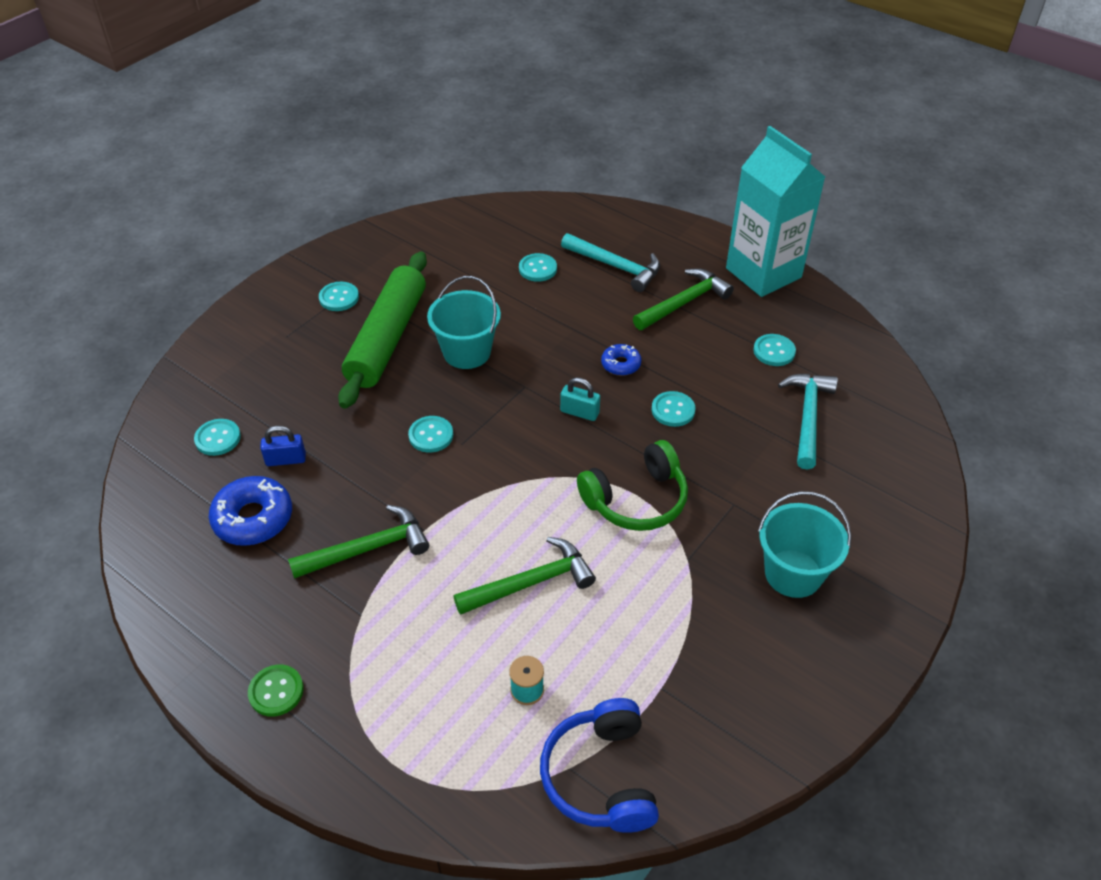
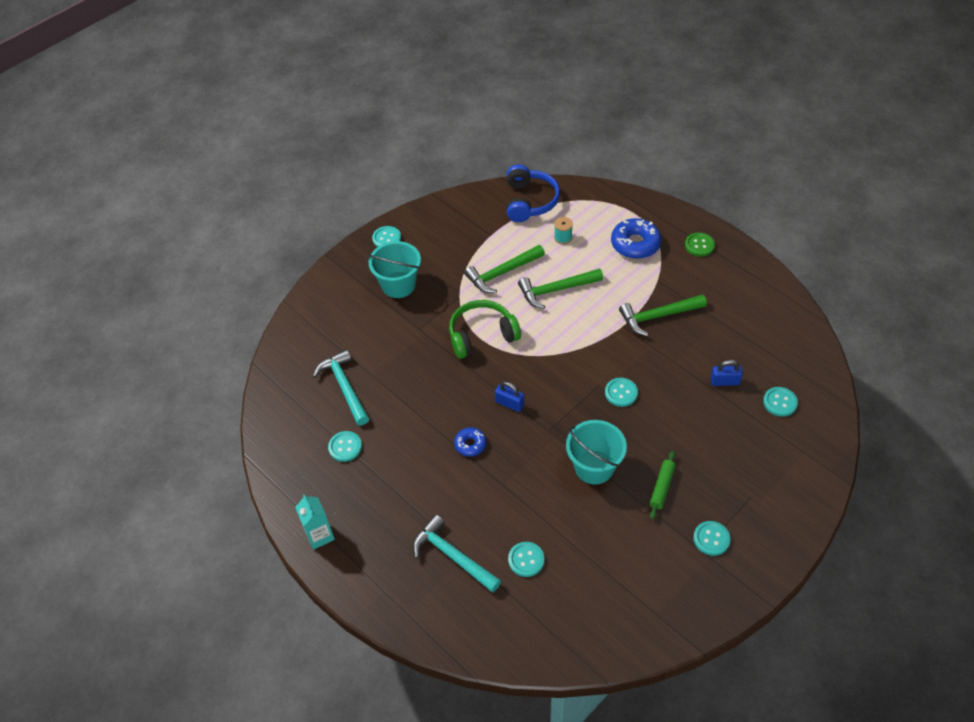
camera: 170 degrees left, 5 degrees up
blue donut [209,476,292,546] -> blue donut moved to [611,218,661,259]
green rolling pin [338,251,427,409] -> green rolling pin [650,451,676,519], size x0.42
turquoise padlock [560,378,600,421] -> blue padlock [495,382,524,412]
green hammer [633,268,734,330] -> green hammer moved to [464,245,545,293]
turquoise button [651,391,695,427] -> turquoise button moved to [372,226,401,247]
turquoise carton [726,126,825,297] -> turquoise carton [295,495,335,550], size x0.47
turquoise hammer [778,374,838,470] -> turquoise hammer turned 135 degrees clockwise [313,349,369,425]

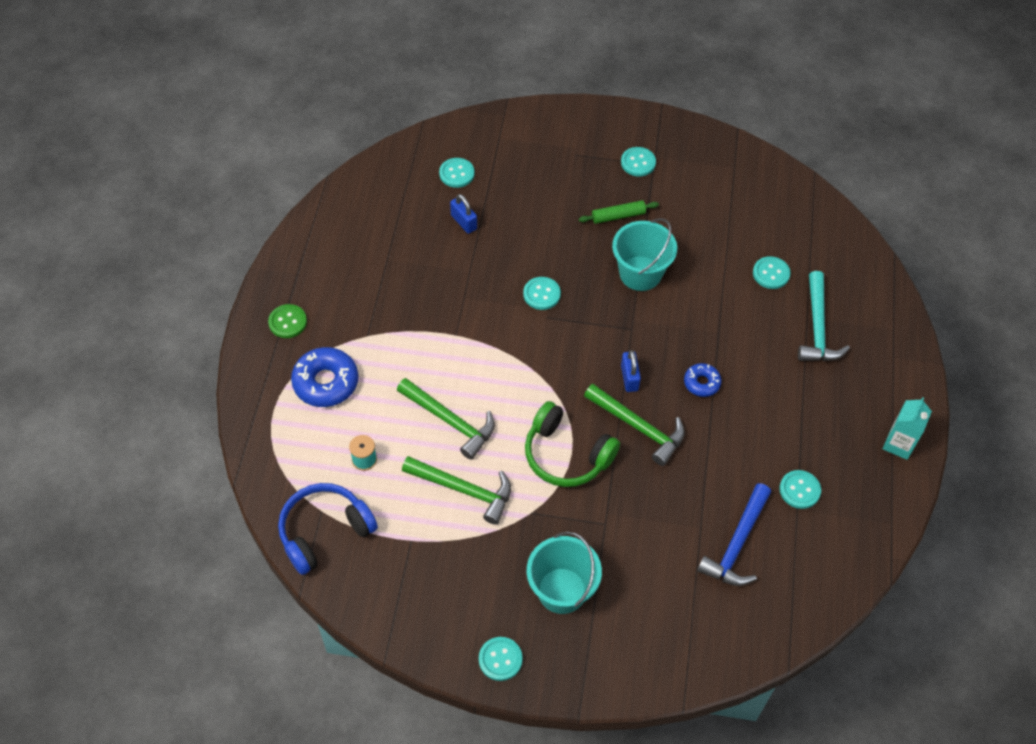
camera: 130 degrees left, 5 degrees up
turquoise hammer [313,349,369,425] -> blue hammer [697,483,771,586]
green hammer [619,294,707,336] -> green hammer moved to [584,384,685,466]

